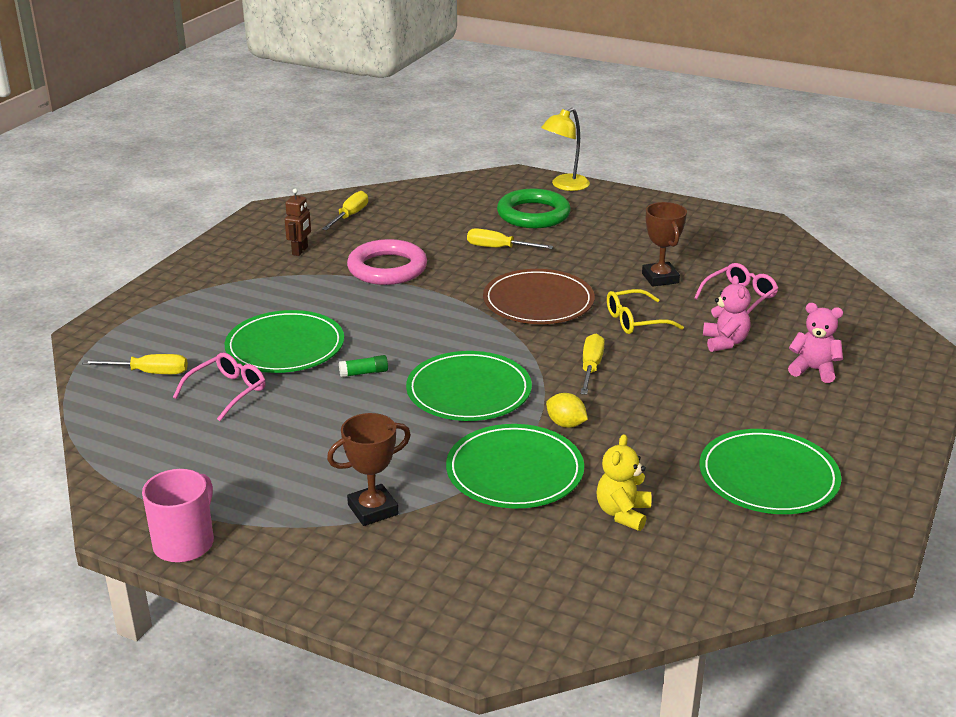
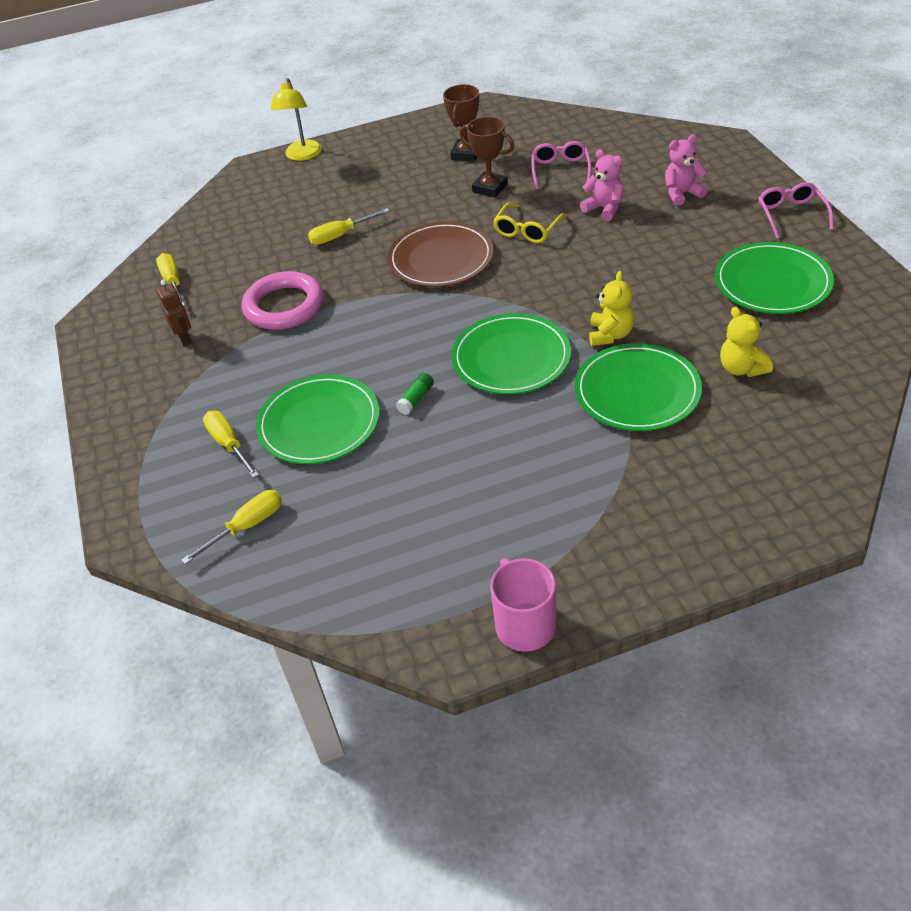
camera: 40 degrees left, 15 degrees up
pink glasses [173,353,266,421] -> pink glasses moved to [759,182,834,239]
brown trophy [327,413,411,526] -> brown trophy moved to [443,84,479,162]
green ring [497,189,571,228] -> none
yellow lemon [546,393,588,428] -> yellow teddy bear [589,271,635,346]
yellow screwdriver [580,334,605,395] -> yellow screwdriver moved to [203,411,259,478]

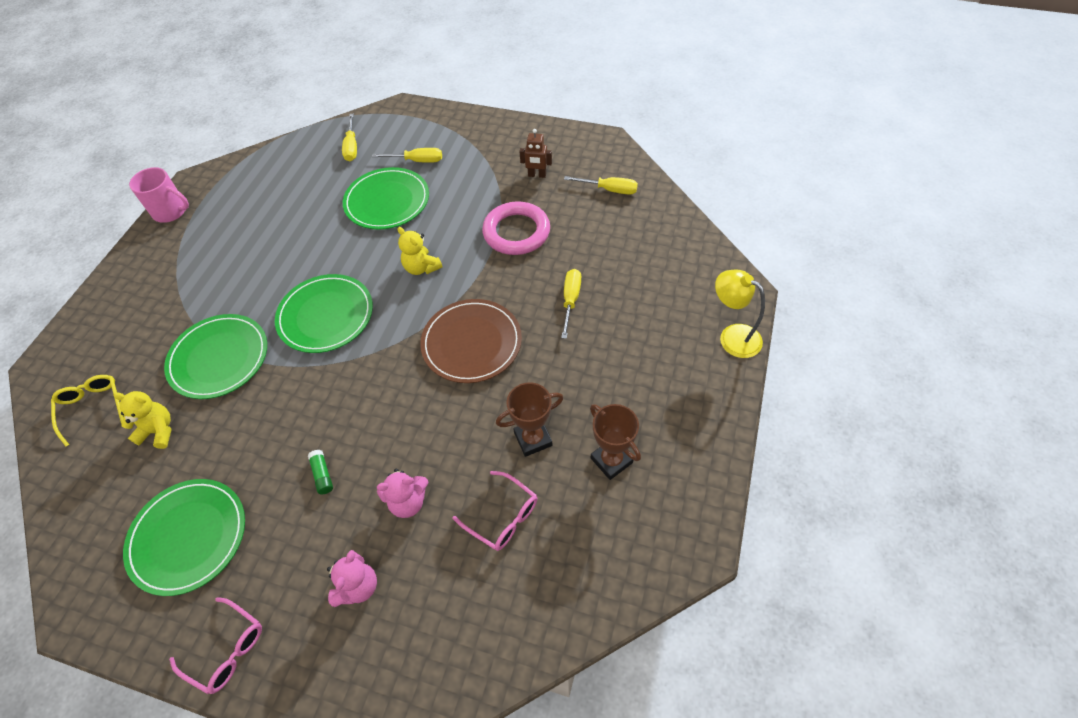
camera: 125 degrees right, 10 degrees up
green glue stick [396,373,434,415] -> green glue stick moved to [308,450,333,494]
yellow glasses [493,202,567,243] -> yellow glasses moved to [51,375,124,446]
yellow teddy bear [589,271,635,346] -> yellow teddy bear moved to [398,227,443,275]

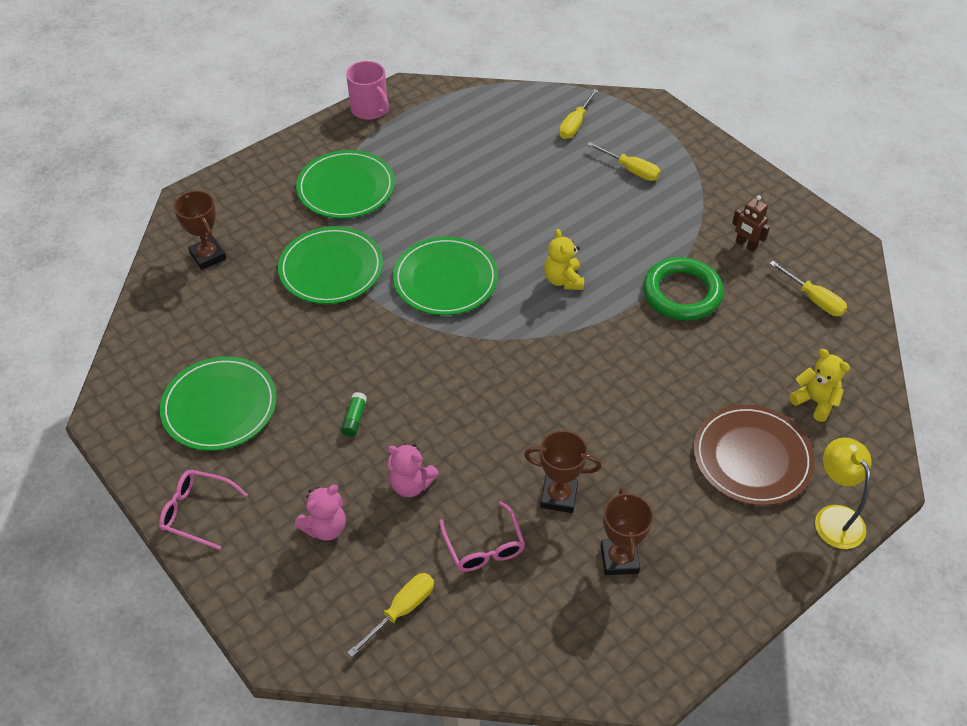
camera: 30 degrees right, 5 degrees down
yellow glasses [51,375,124,446] -> brown trophy [173,191,227,270]
yellow teddy bear [114,391,172,449] -> yellow teddy bear moved to [789,349,850,422]
pink glasses [169,597,262,694] -> pink glasses turned 135 degrees clockwise [159,470,248,550]
green plate [343,167,429,230] -> green plate moved to [296,150,395,218]
brown plate [420,299,522,383] -> brown plate moved to [694,405,815,506]
pink ring [482,201,550,255] -> green ring [643,257,724,321]
yellow screwdriver [561,269,581,339] -> yellow screwdriver moved to [347,573,434,657]

